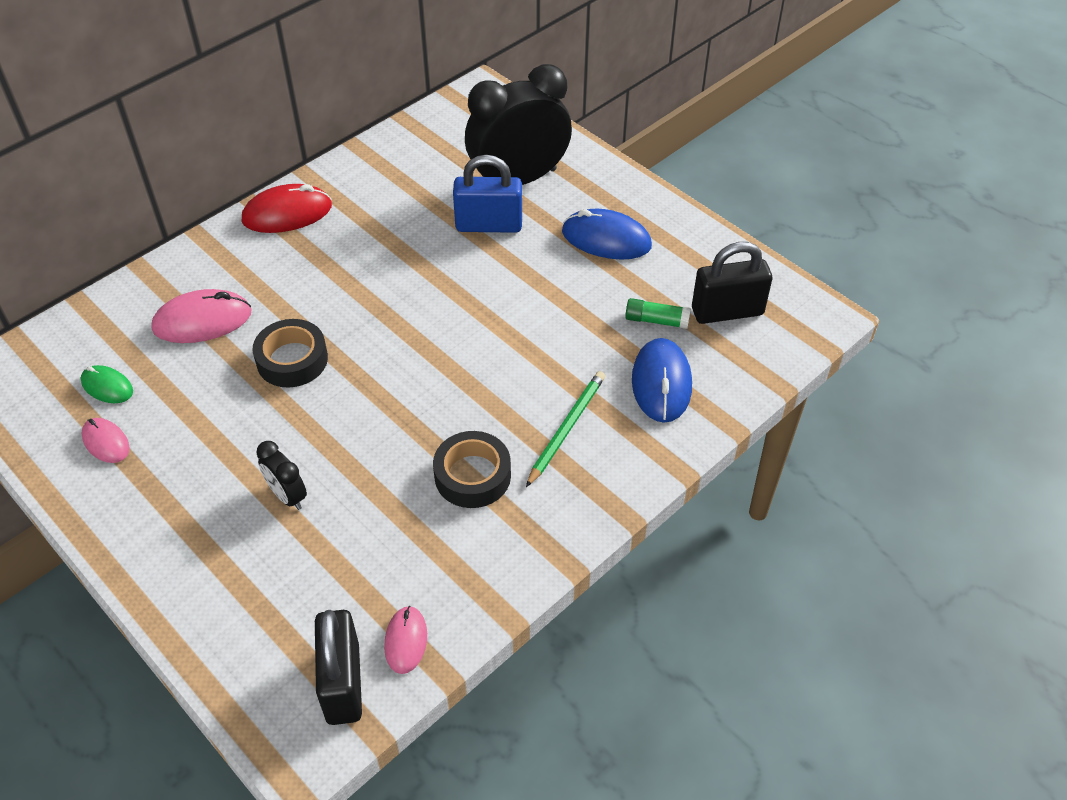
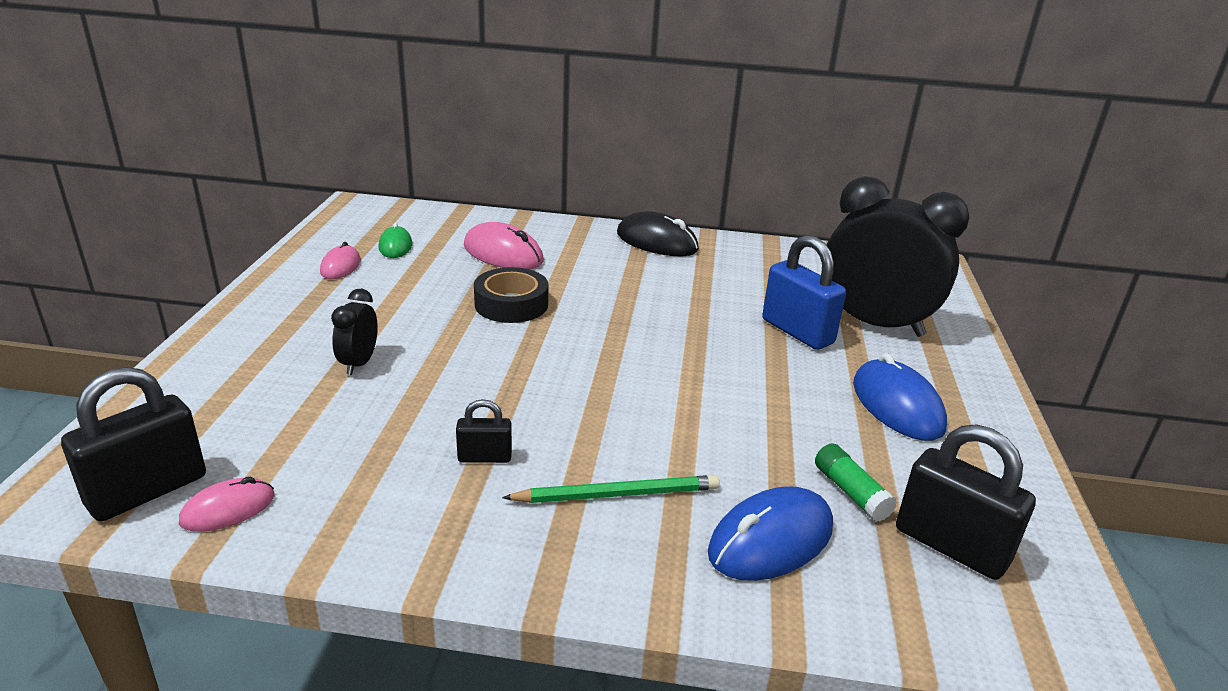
camera: 50 degrees right, 20 degrees down
red mouse [242,184,332,233] -> black mouse [617,211,699,256]
black tape [433,431,511,508] -> black padlock [456,399,512,463]

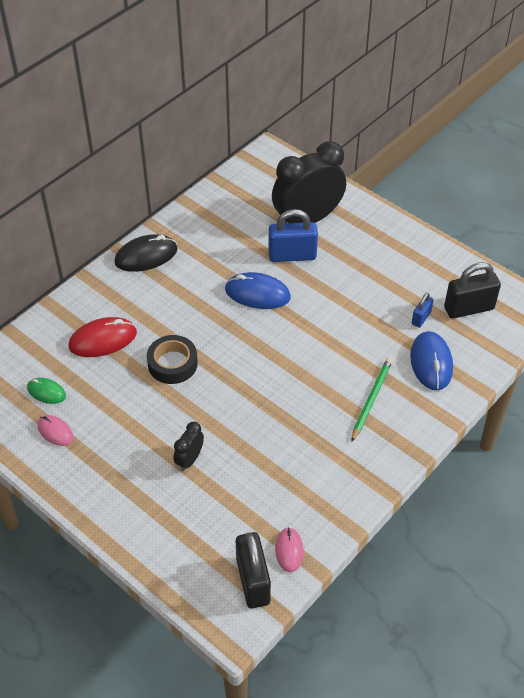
camera: 55 degrees left, 20 degrees up
black clock [331,289,378,375] -> black clock turned 75 degrees clockwise [173,422,204,471]
black padlock [456,399,512,463] -> none
pink mouse [464,222,544,269] -> red mouse [69,317,137,357]
green glue stick [815,443,897,522] -> blue padlock [412,293,434,328]
blue mouse [853,353,947,441] -> blue mouse moved to [225,272,291,309]

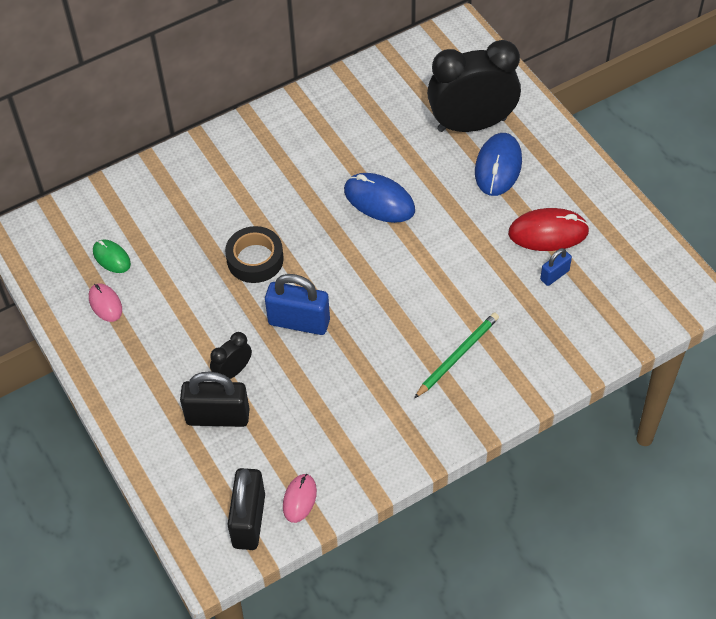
camera: 20 degrees right, 5 degrees up
red mouse [69,317,137,357] -> red mouse moved to [508,208,590,251]
black mouse [115,234,177,272] -> none
blue padlock [269,209,318,262] -> blue padlock moved to [265,274,330,335]
blue mouse [410,331,453,390] -> blue mouse moved to [475,133,522,196]
black padlock [444,262,501,319] -> black padlock moved to [180,372,250,427]

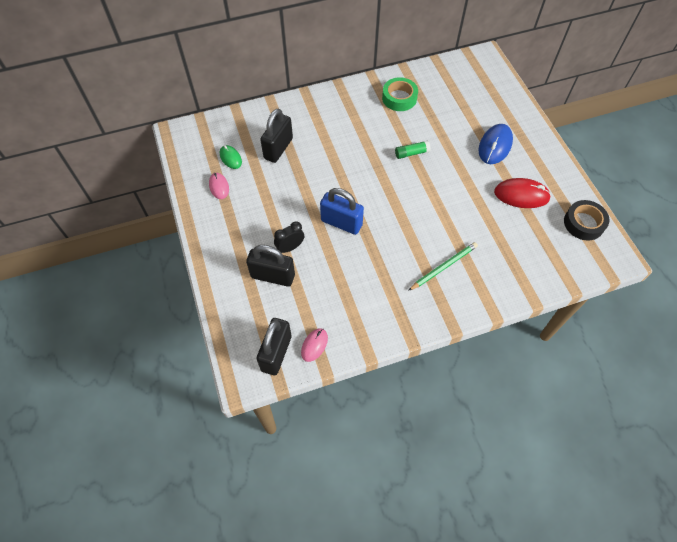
camera: 10 degrees right, 5 degrees up
black tape [225,226,284,283] -> black tape moved to [564,200,610,241]
blue mouse [344,173,415,223] -> green glue stick [395,141,431,159]
black clock [427,40,521,132] -> none
blue padlock [540,248,572,286] -> none
none -> black padlock [260,109,293,163]
none -> green tape [382,77,418,111]

